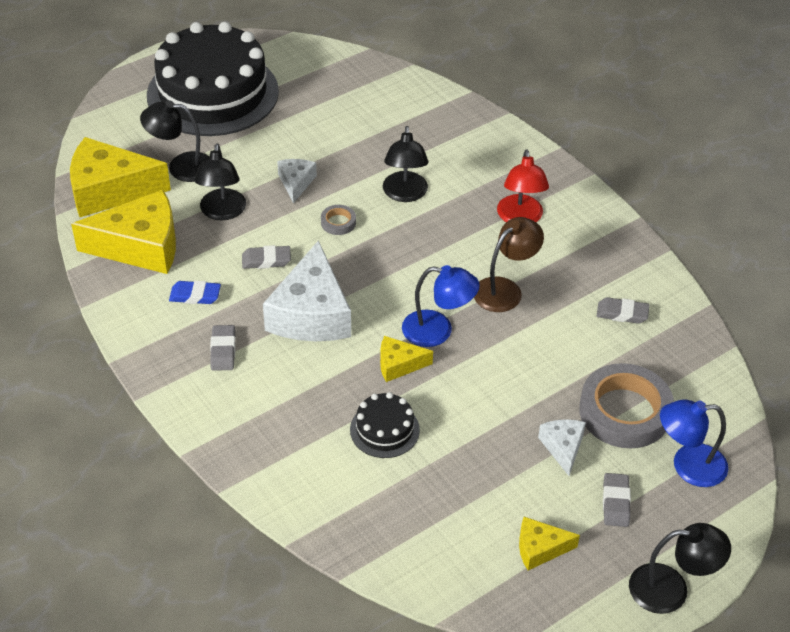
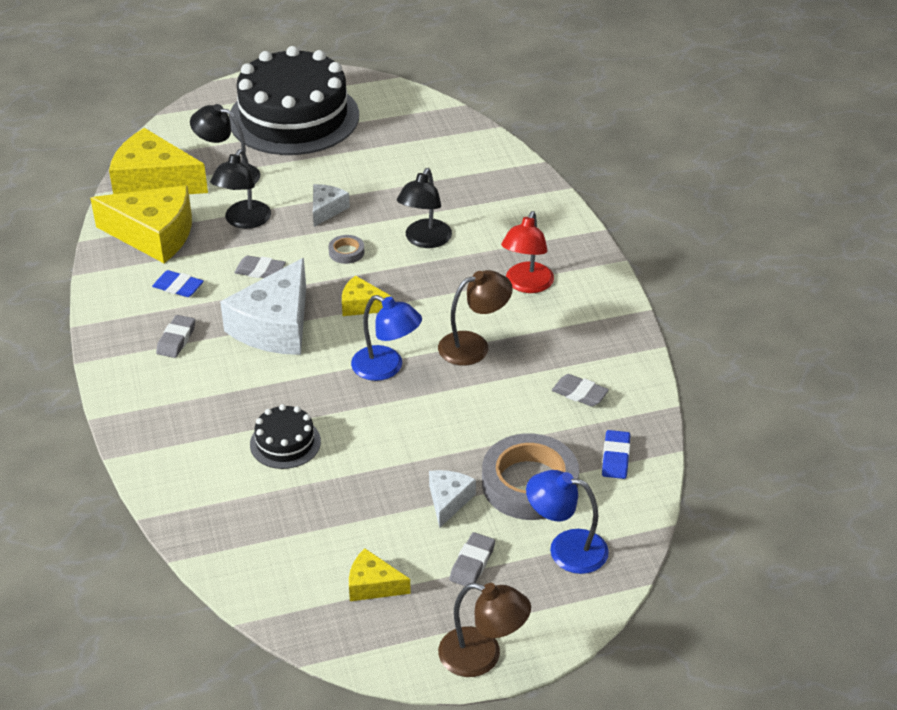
camera: 20 degrees right, 5 degrees down
yellow cheese [380,336,433,382] -> yellow cheese moved to [342,275,392,316]
black lamp [629,523,731,614] -> brown lamp [438,583,531,677]
none -> blue eraser [602,430,630,479]

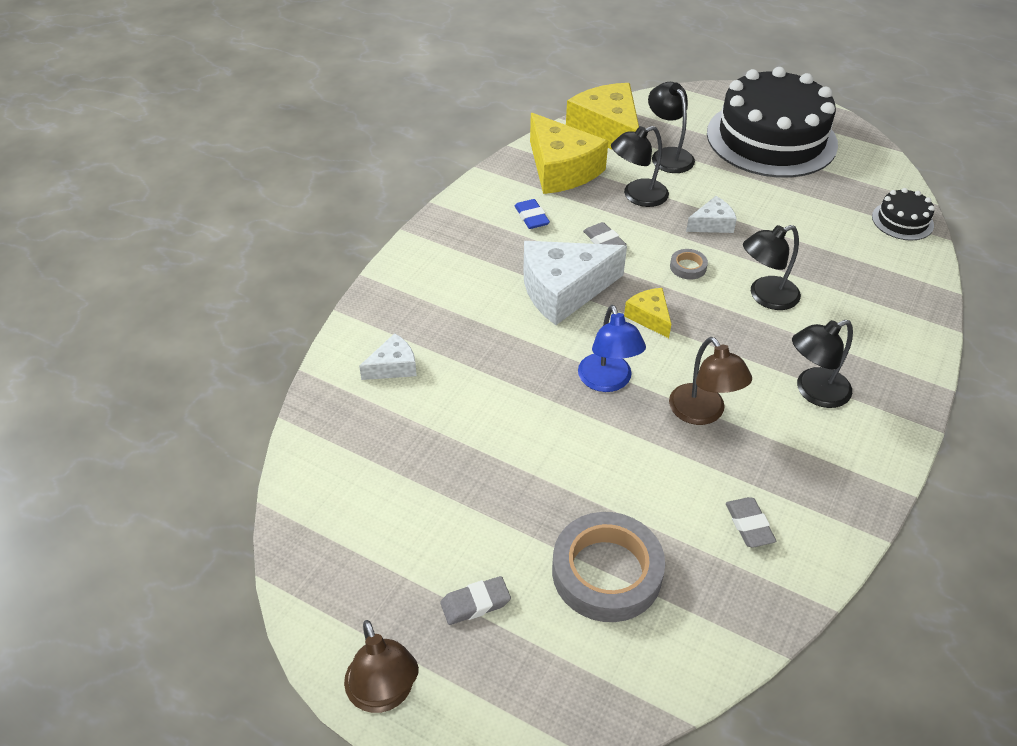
camera: 45 degrees right, 5 degrees up
grey eraser [156,315,196,358] -> none
black cake [250,404,321,469] -> black cake moved to [872,188,935,240]
yellow cheese [349,549,411,601] -> none
white cheese [429,470,476,528] -> white cheese moved to [359,333,417,380]
brown lamp [438,270,513,365] -> brown lamp turned 45 degrees clockwise [669,337,752,425]
red lamp [501,211,554,293] -> black lamp [792,320,853,408]
blue lamp [526,470,609,574] -> none
blue eraser [602,430,630,479] -> none

